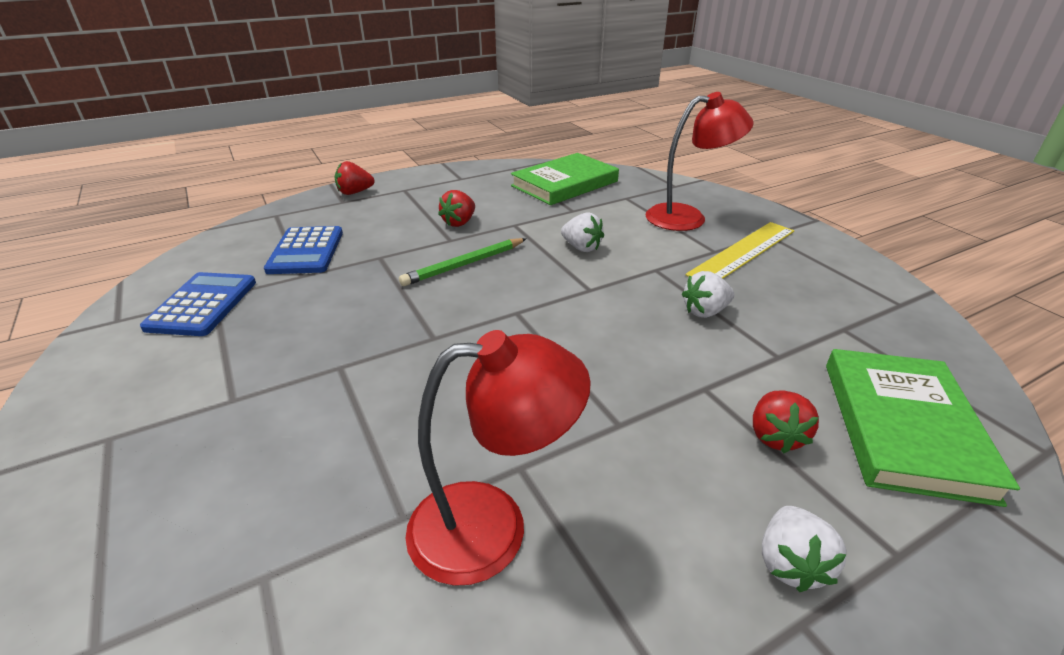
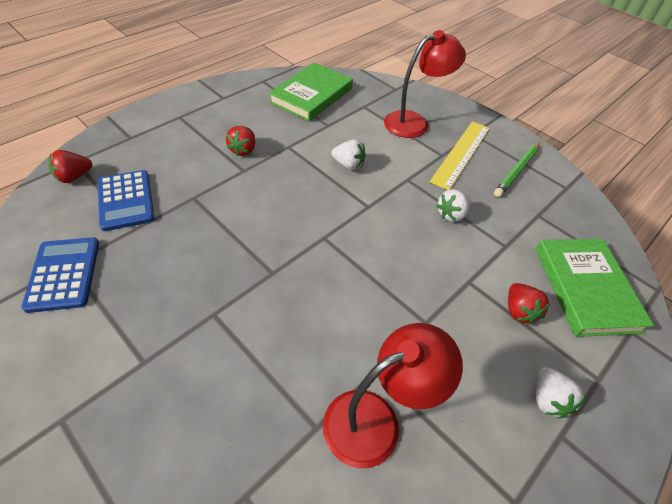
camera: 20 degrees left, 15 degrees up
red strawberry [335,161,375,195] -> red strawberry moved to [49,150,92,183]
green pencil [399,238,527,286] -> green pencil moved to [494,142,540,197]

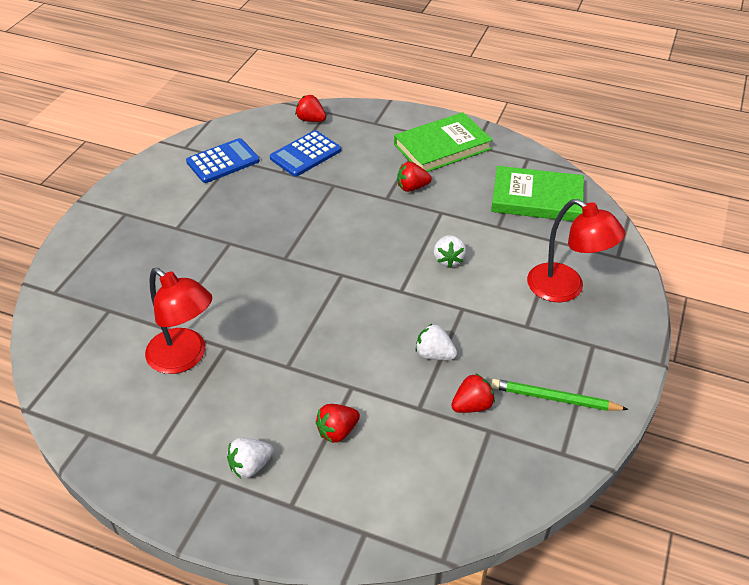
camera: 70 degrees right, 5 degrees down
yellow ruler [430,121,490,190] -> none
green book [535,239,654,337] -> green book moved to [394,112,493,172]
none -> red strawberry [451,373,495,413]

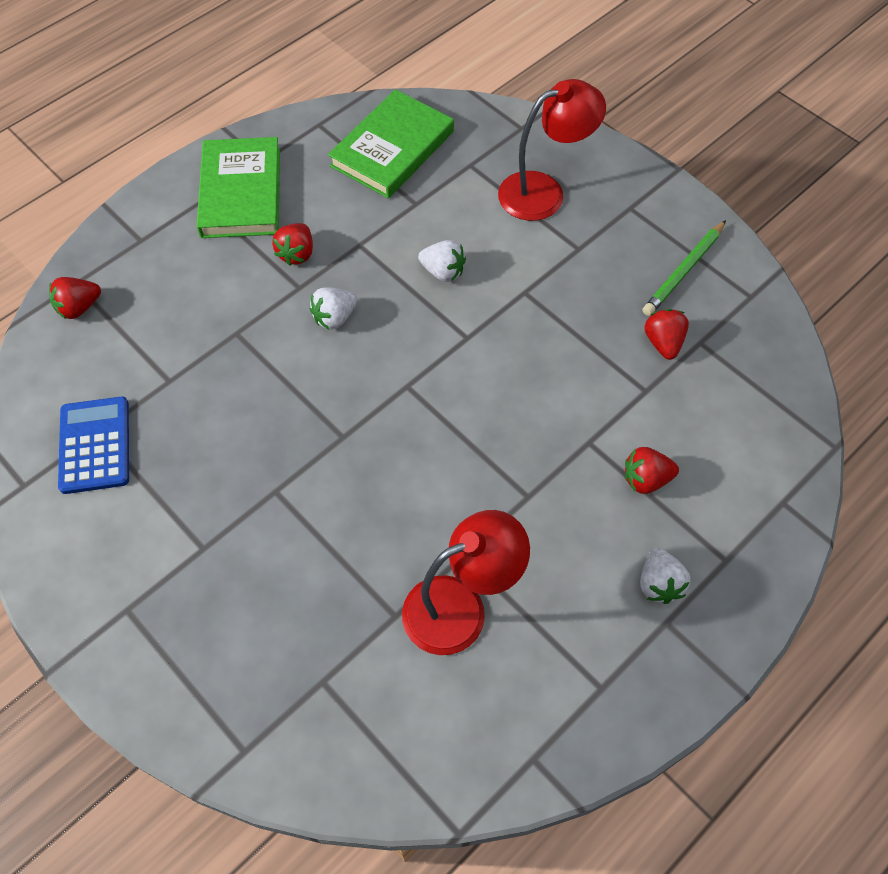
camera: 65 degrees left, 15 degrees up
blue calculator [270,130,341,177] -> none
red strawberry [316,404,360,443] -> red strawberry turned 90 degrees clockwise [625,447,679,494]
white strawberry [415,323,457,360] -> white strawberry moved to [310,287,358,329]

